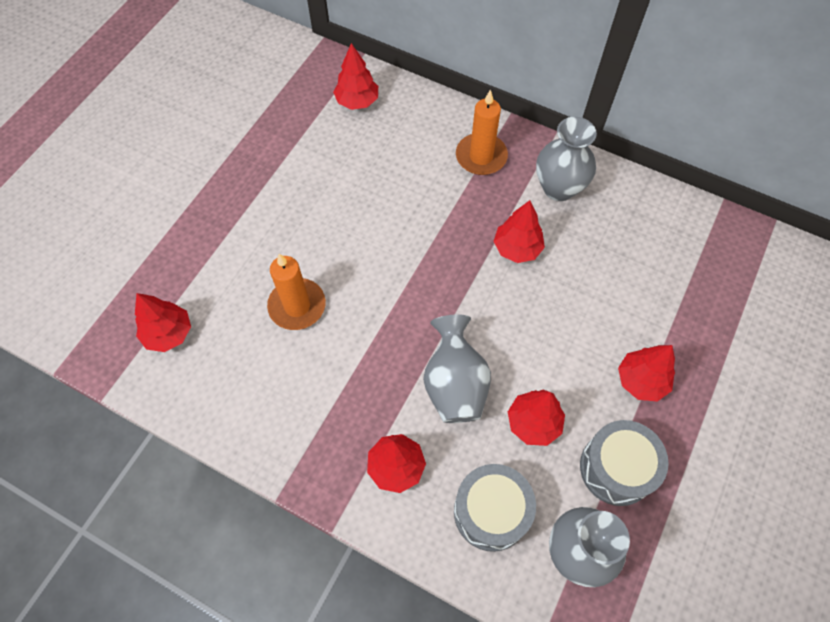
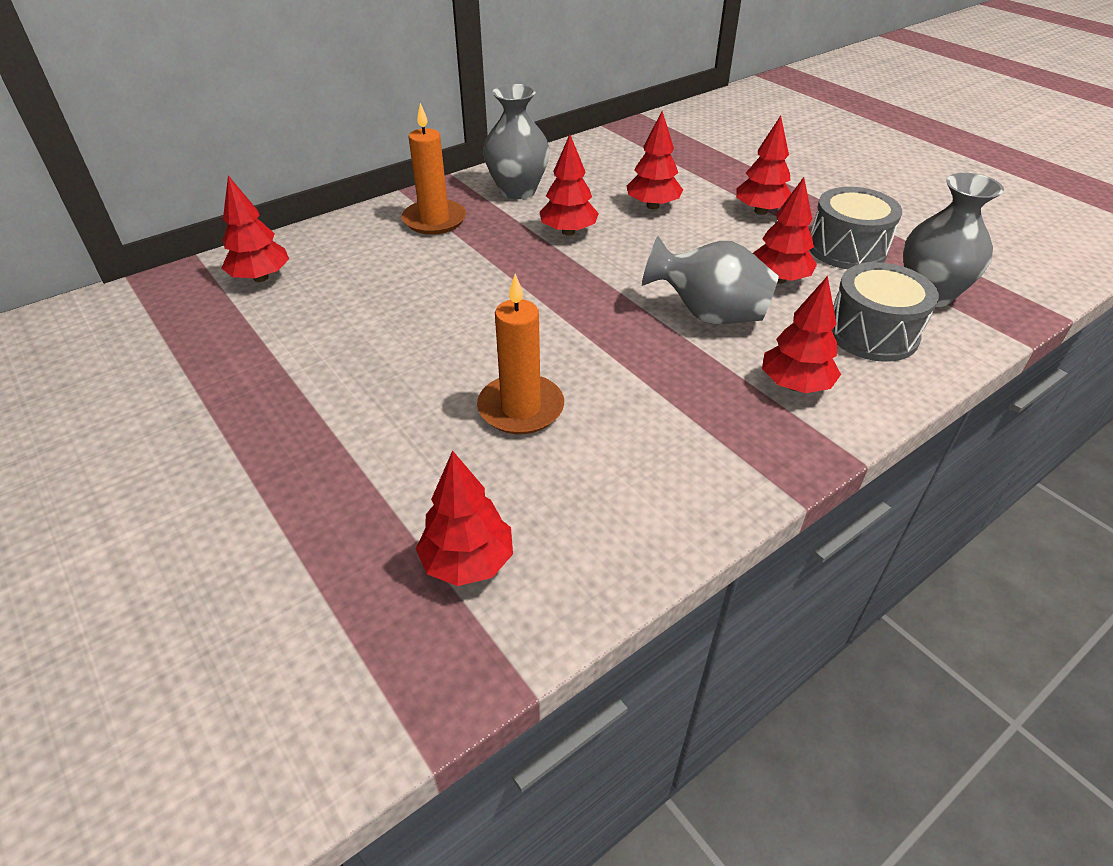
camera: 65 degrees left, 20 degrees down
none -> red tree [627,111,683,209]

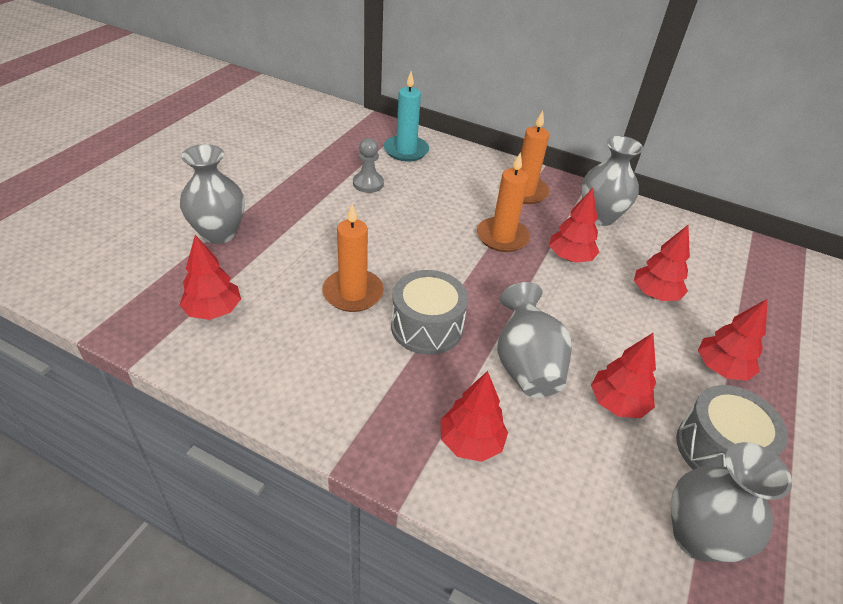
camera: 60 degrees right, 0 degrees up
red tree [222,175,289,282] -> turquoise candle [384,72,429,162]
grey drum [832,262,939,362] -> grey drum moved to [391,270,468,355]
none -> grey vase [180,144,245,244]
none -> grey pawn [353,138,384,193]
none -> orange candle [477,152,530,252]

